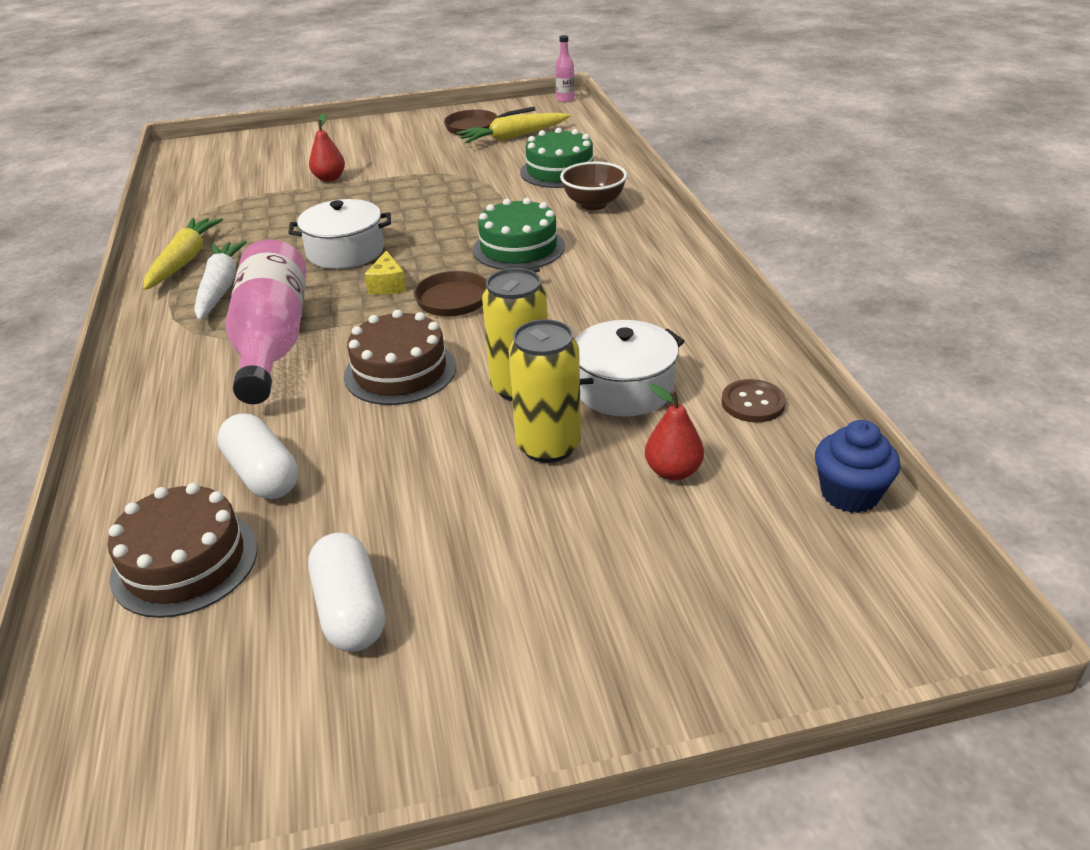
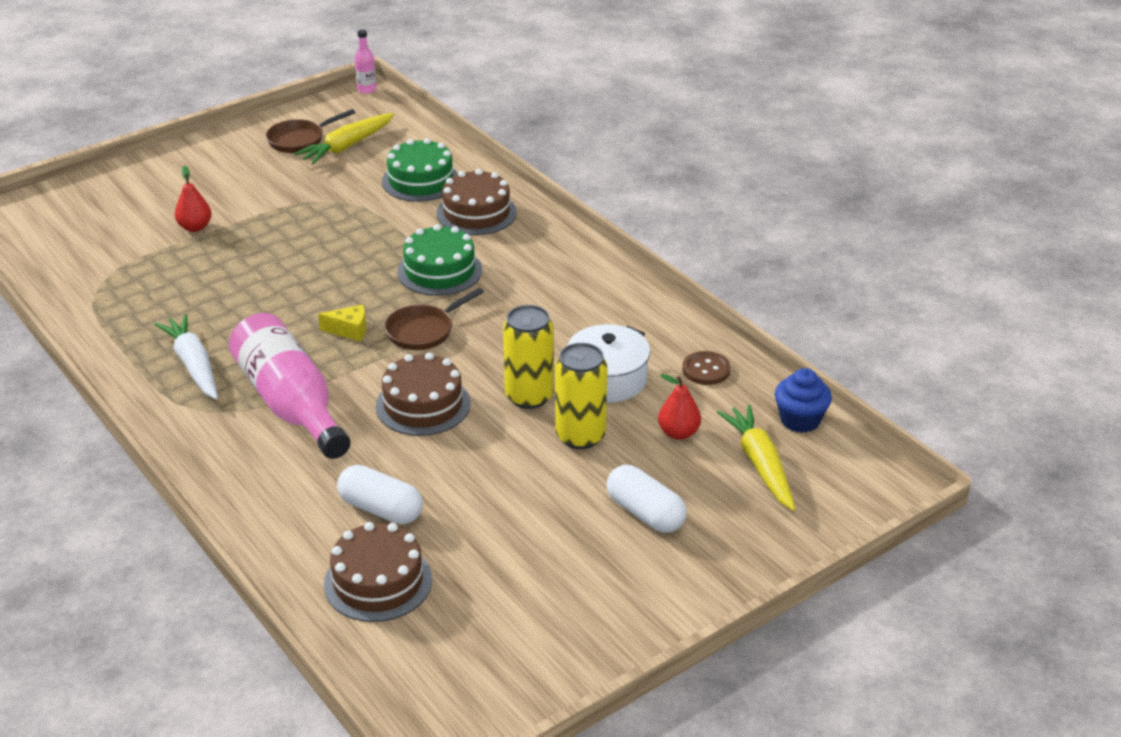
camera: 25 degrees left, 0 degrees up
yellow carrot [143,218,223,290] -> yellow carrot moved to [717,405,796,511]
white pot [288,199,391,269] -> none
white capsule [308,533,385,651] -> white capsule moved to [607,465,687,533]
yellow cheese [364,250,406,295] -> yellow cheese turned 60 degrees counterclockwise [318,305,366,341]
brown bowl [560,162,627,210] -> brown cake [436,169,517,235]

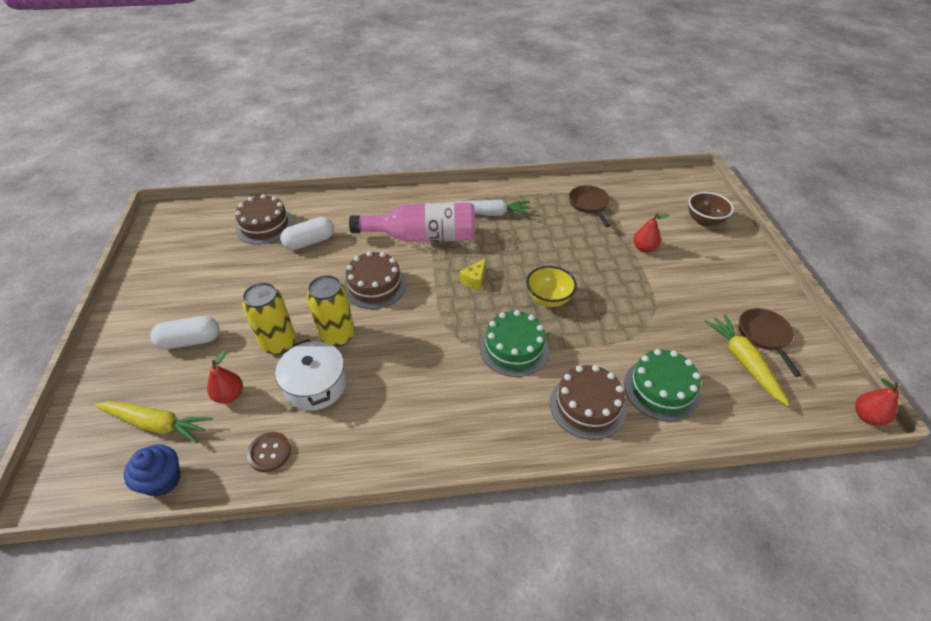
camera: 120 degrees right, 10 degrees up
pink bottle [355,30,376,94] -> red pear [855,379,899,425]
brown pan [385,288,484,350] -> brown pan moved to [569,185,610,227]
none -> yellow bowl [526,266,577,307]
none -> brown bowl [688,192,734,227]

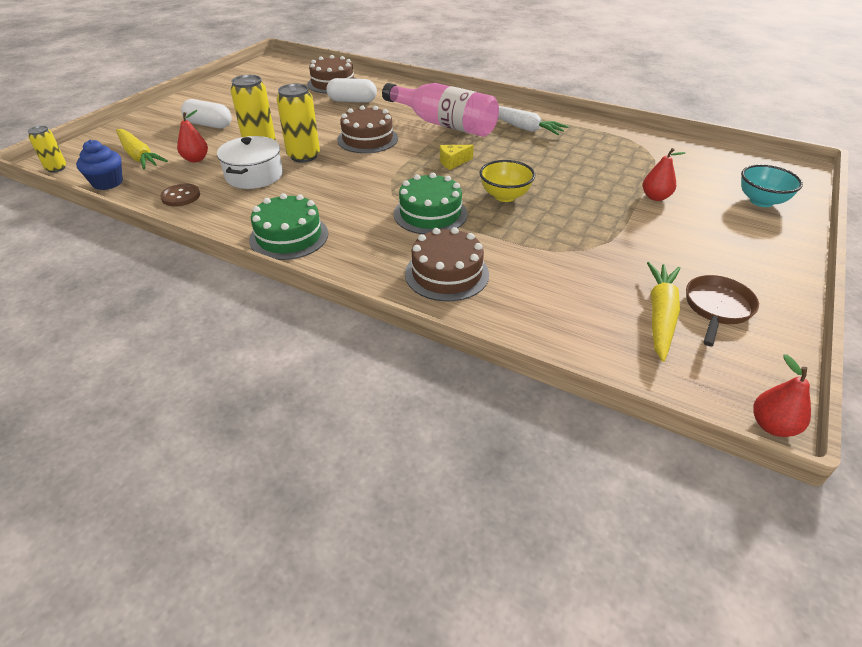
camera: 35 degrees right, 5 degrees down
brown pan [569,185,610,227] -> none
green cake [624,349,701,422] -> green cake moved to [249,193,328,260]
brown bowl [688,192,734,227] -> turquoise bowl [741,164,803,207]
none -> yellow can [28,126,66,173]

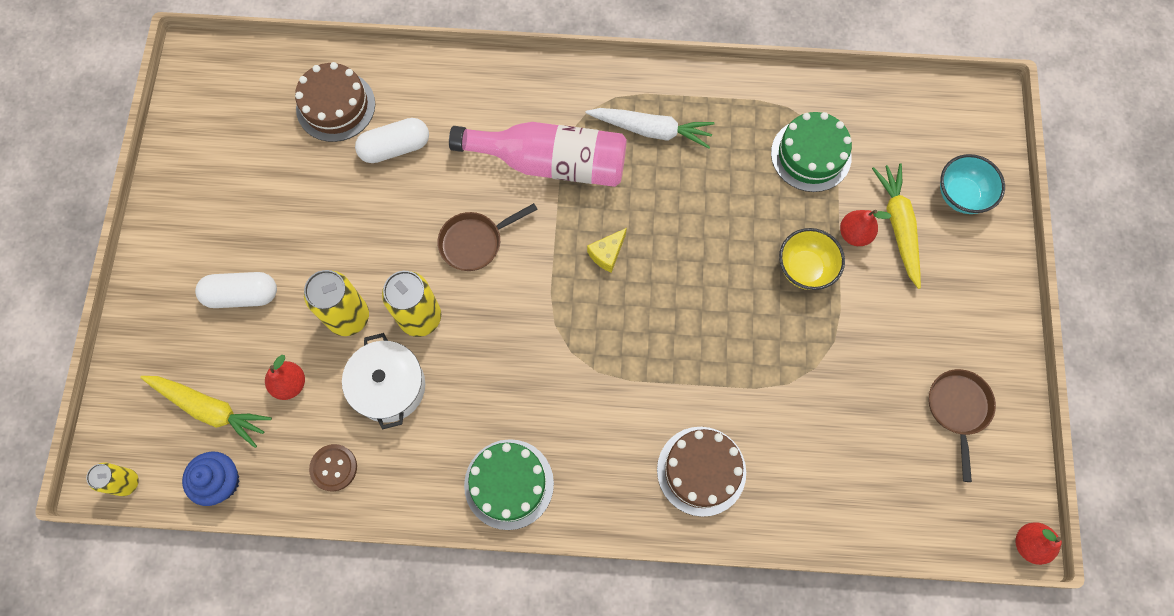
camera: 25 degrees left, 30 degrees up
brown cake [337,105,398,153] -> brown pan [437,203,538,271]
green cake [394,173,467,234] -> green cake moved to [771,112,852,192]
yellow bowl [480,160,535,202] -> yellow bowl moved to [779,228,845,290]
yellow carrot [647,262,680,362] -> yellow carrot moved to [872,163,921,289]

